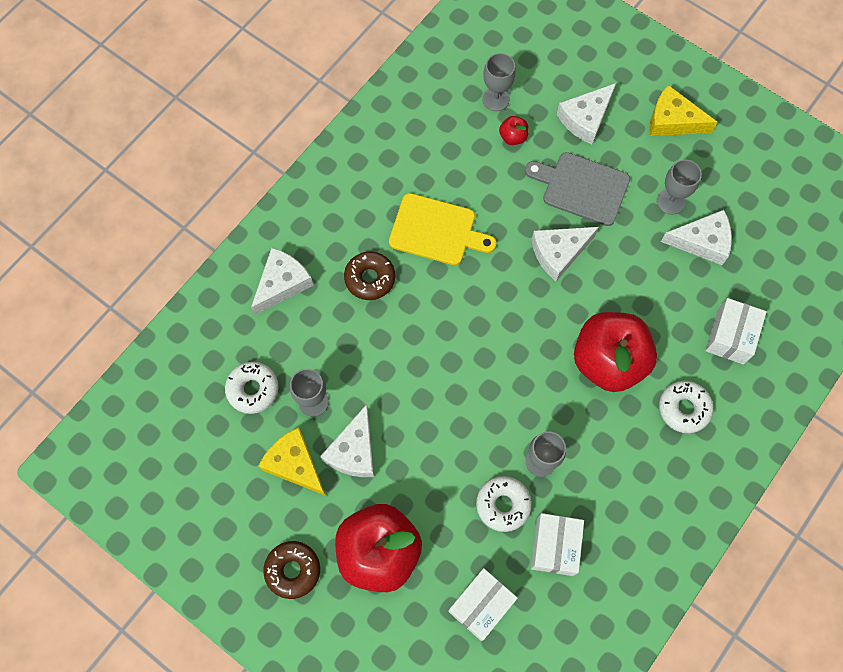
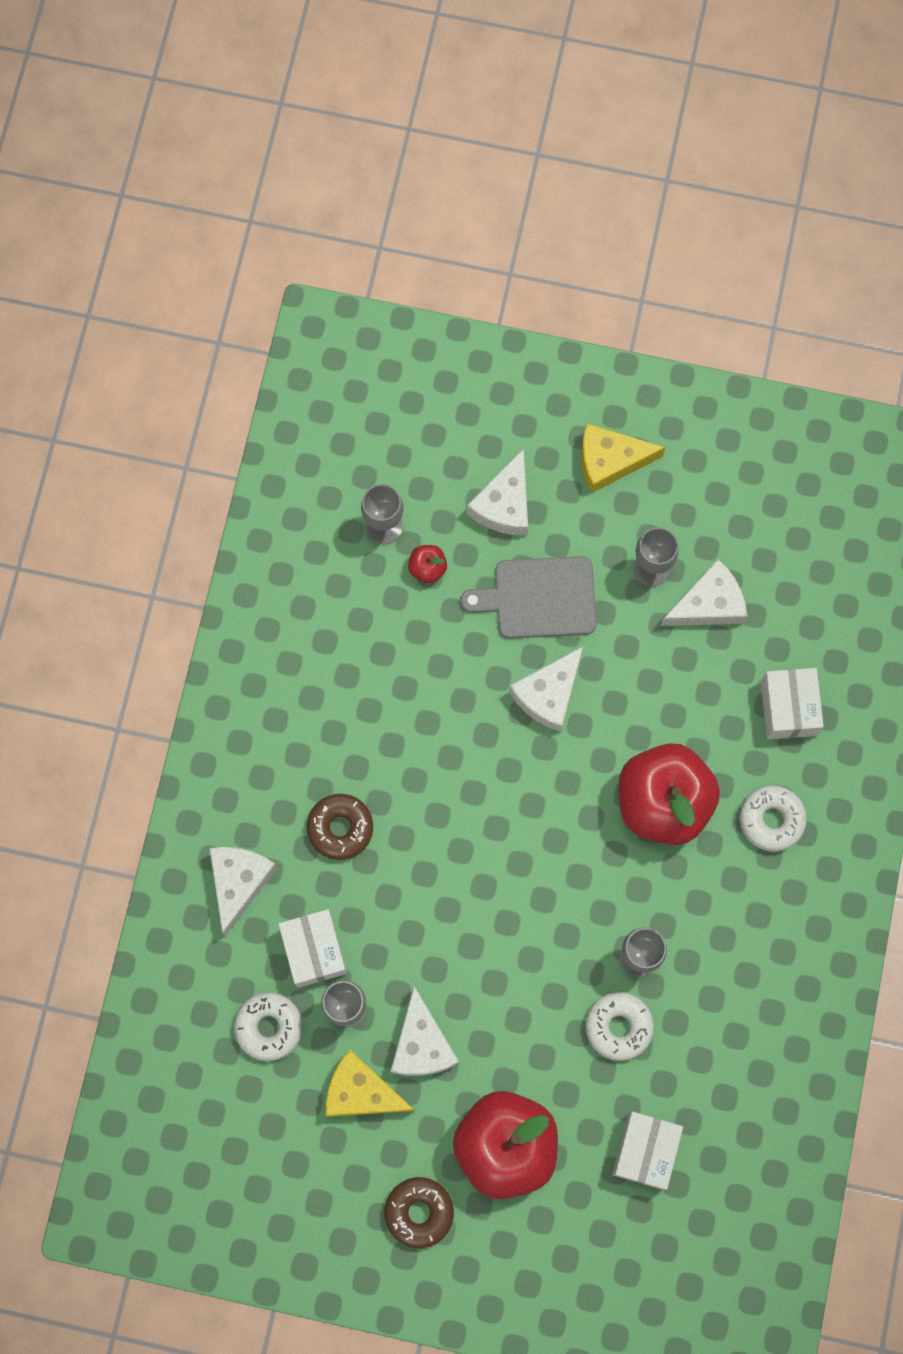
camera: 25 degrees left, 5 degrees up
yellow cutting board [389,193,496,265] -> none
white box [531,513,584,576] -> white box moved to [278,909,347,988]

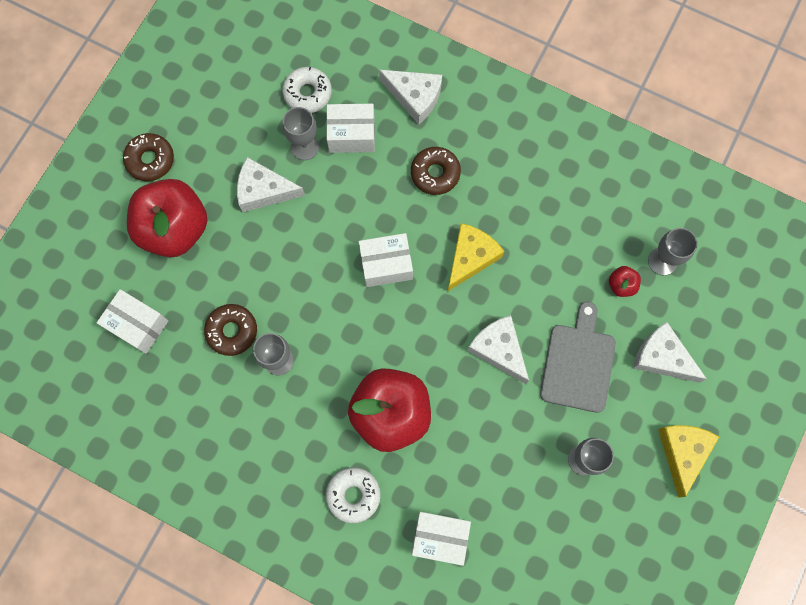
camera: 105 degrees right, 0 degrees up
yellow cheese [326,1049,415,1117] -> yellow cheese moved to [447,223,504,292]
white donut [586,992,654,1061] -> brown donut [204,304,257,356]
white cheese [661,559,747,626] -> none
none -> white box [359,233,413,287]

